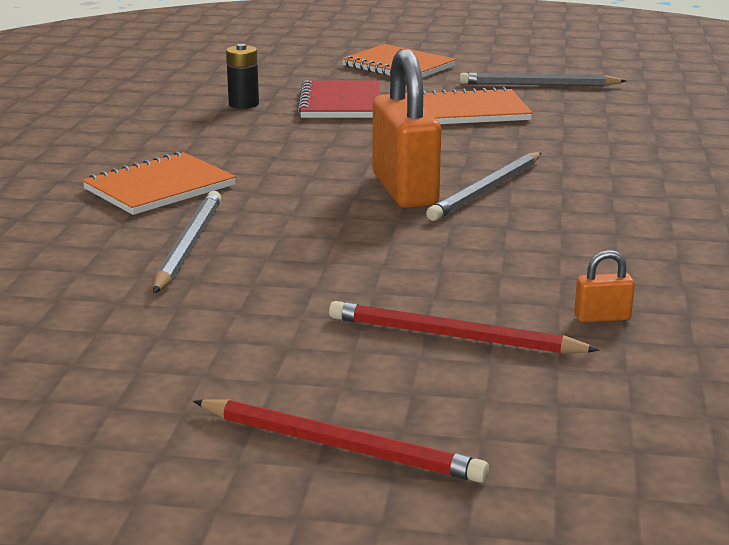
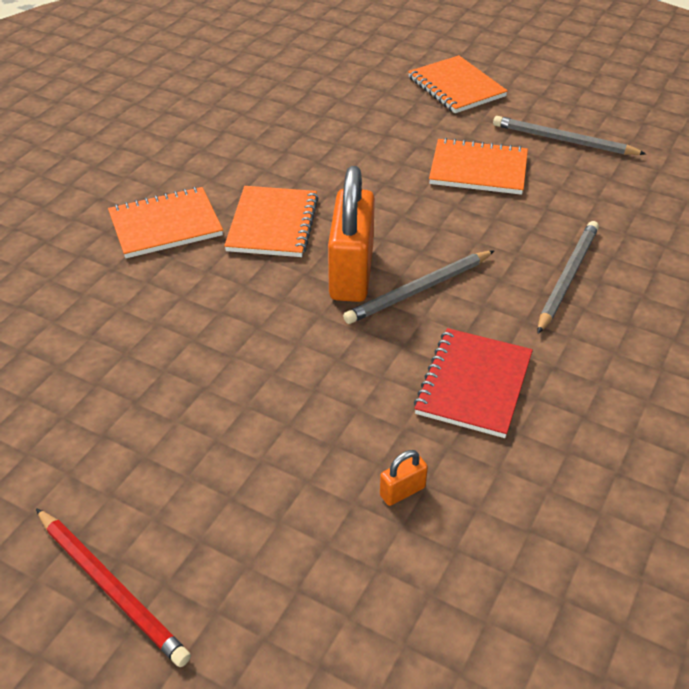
camera: 20 degrees right, 20 degrees up
grey pencil [153,191,221,293] -> grey pencil moved to [538,221,599,333]
black battery [226,44,259,109] -> none
red notebook [297,80,380,118] -> red notebook moved to [414,328,533,438]
red pencil [329,301,600,354] -> none
orange padlock [574,250,635,323] -> orange padlock turned 45 degrees counterclockwise [380,450,428,506]
none -> orange notebook [224,186,319,257]

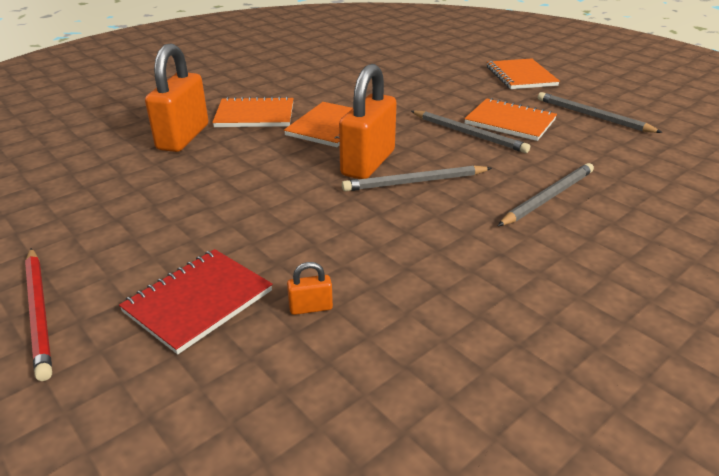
camera: 20 degrees right, 10 degrees down
red notebook [414,328,533,438] -> red notebook moved to [119,249,272,354]
none -> orange padlock [145,44,208,152]
none -> grey pencil [411,111,530,153]

